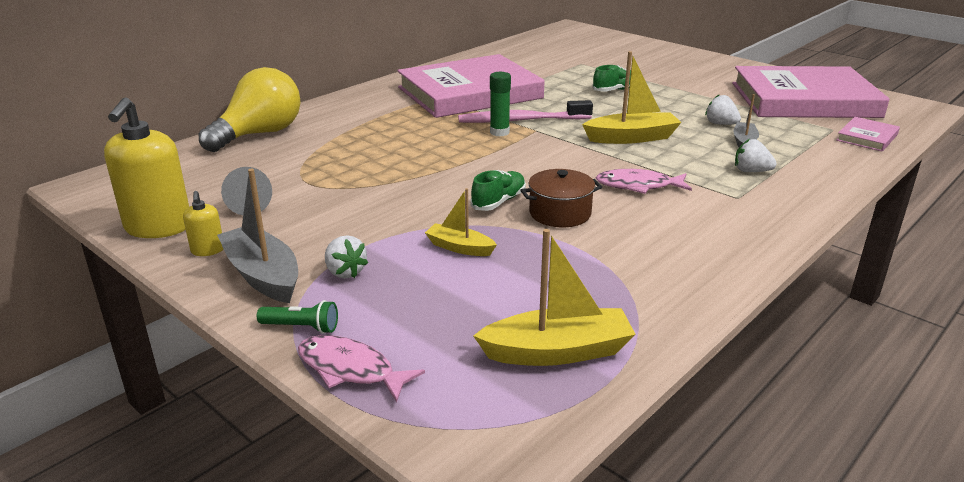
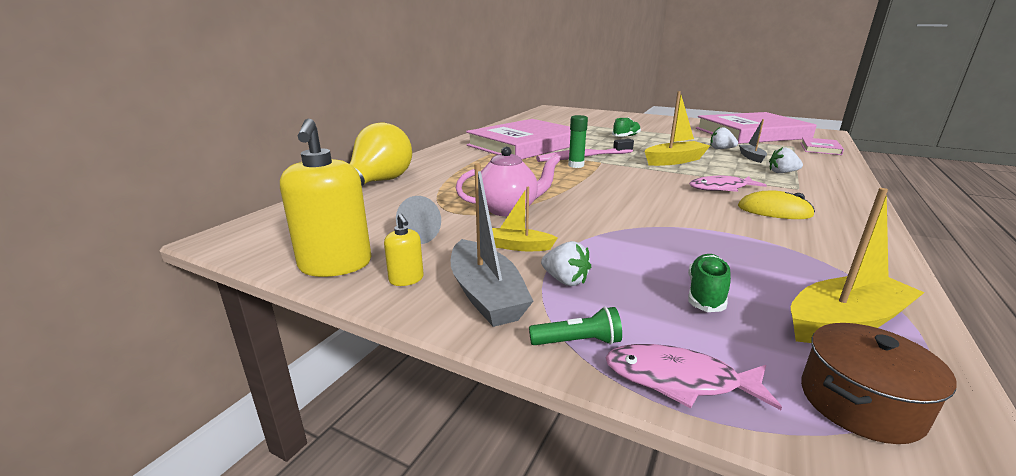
camera: 15 degrees left, 5 degrees down
grey boat [217,169,298,303] -> grey boat turned 150 degrees counterclockwise [451,163,533,327]
yellow boat [425,188,497,256] -> yellow boat moved to [492,187,557,251]
green shoe [470,170,526,211] -> green shoe moved to [688,254,731,312]
brown pot [521,169,602,227] -> brown pot moved to [801,323,957,444]
none -> pink teapot [456,147,560,216]
none -> yellow mouse [738,191,815,219]

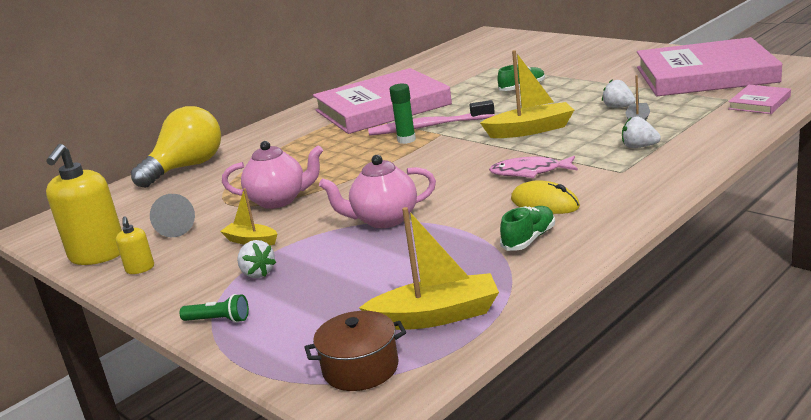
camera: 20 degrees right, 0 degrees up
grey boat [451,163,533,327] -> none
pink fish [606,344,782,410] -> none
green shoe [688,254,731,312] -> green shoe moved to [500,206,555,251]
none -> pink teapot [319,155,436,228]

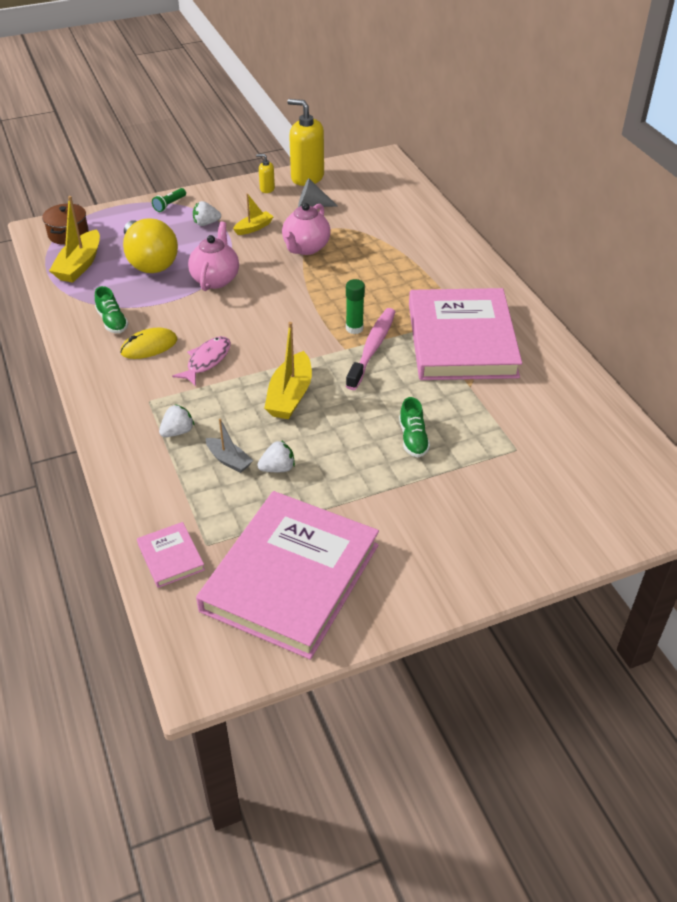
camera: 110 degrees right, 20 degrees up
yellow light bulb [131,106,221,188] -> yellow light bulb moved to [123,218,178,273]

